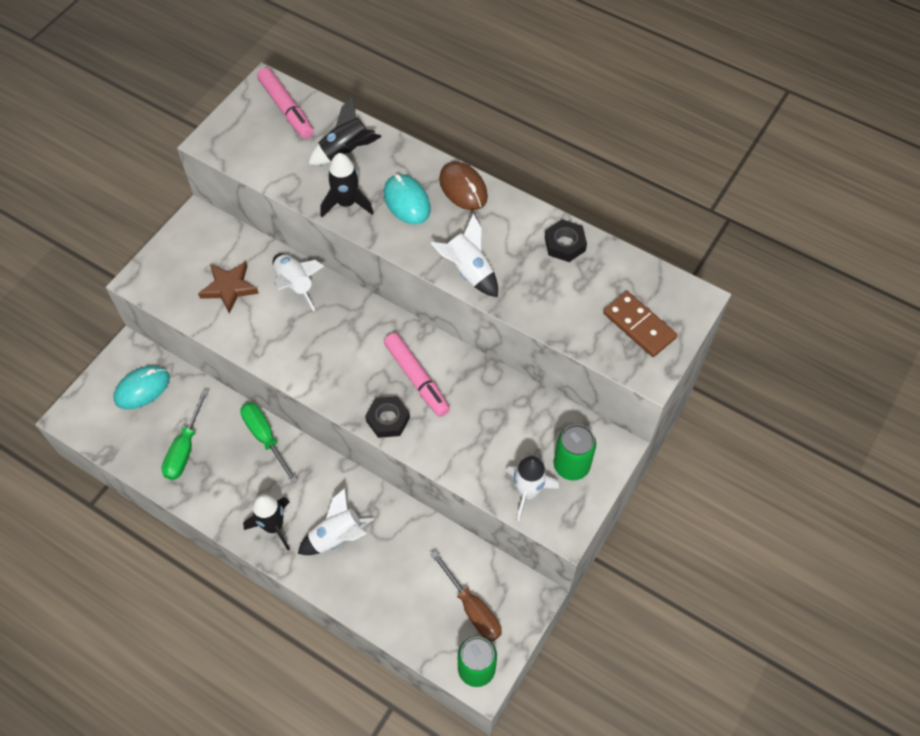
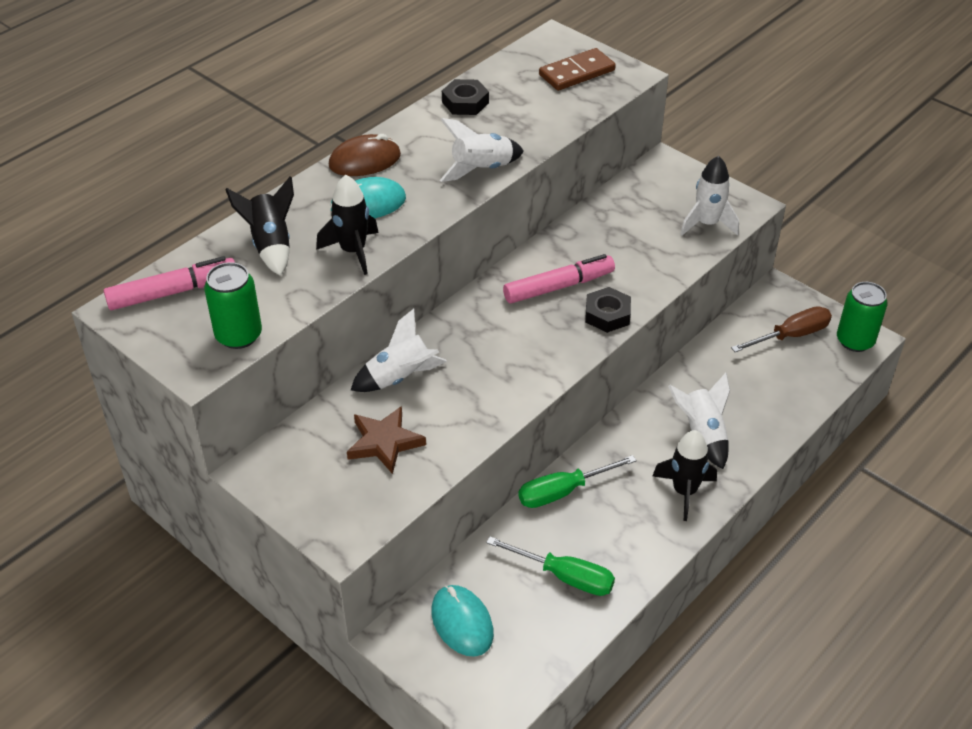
camera: 80 degrees left, 15 degrees down
green can [554,424,596,480] -> green can moved to [204,262,262,349]

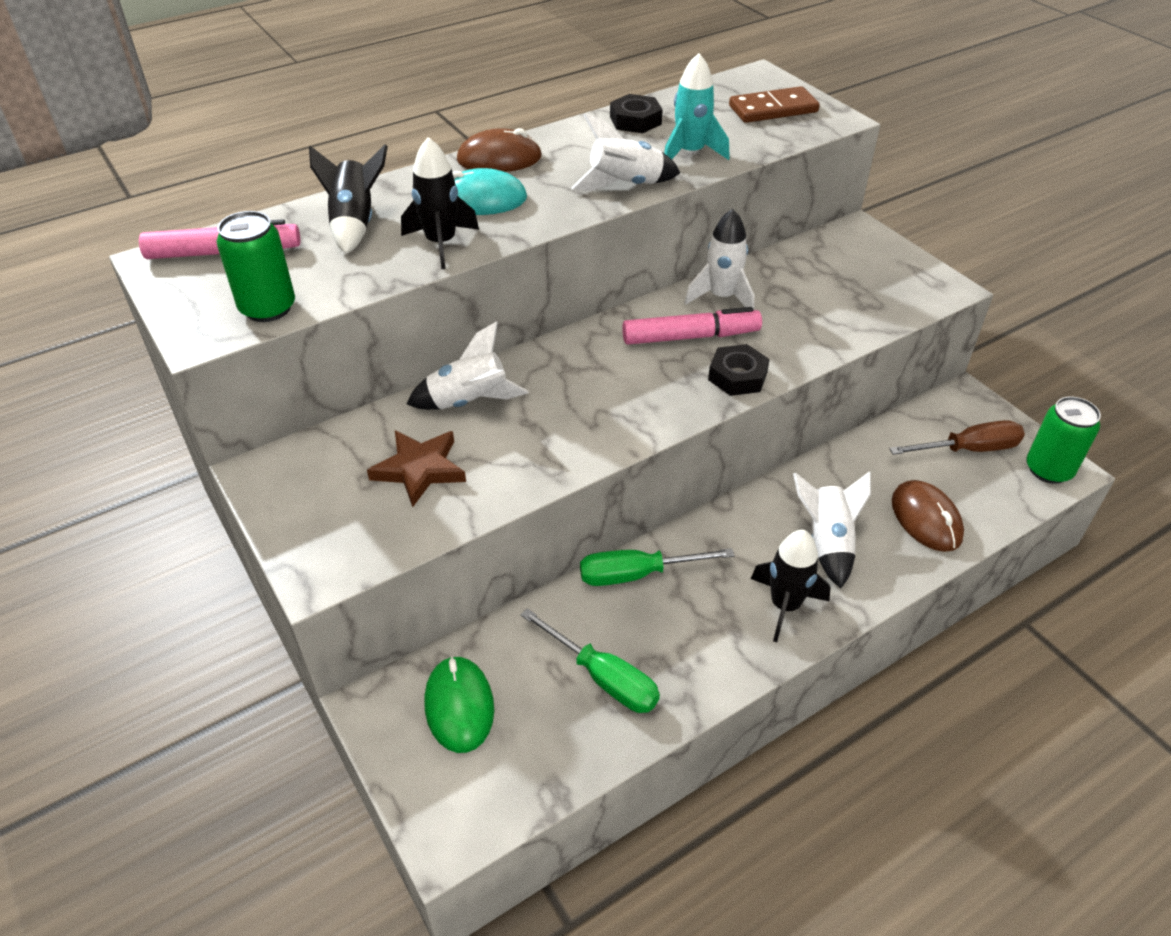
camera: 15 degrees right, 0 degrees up
turquoise mouse [431,585,494,657] -> green mouse [424,656,494,753]
white rocket [680,156,739,236] -> white rocket moved to [684,209,754,310]
none -> turquoise rocket [664,53,730,160]
none -> brown mouse [892,480,964,552]

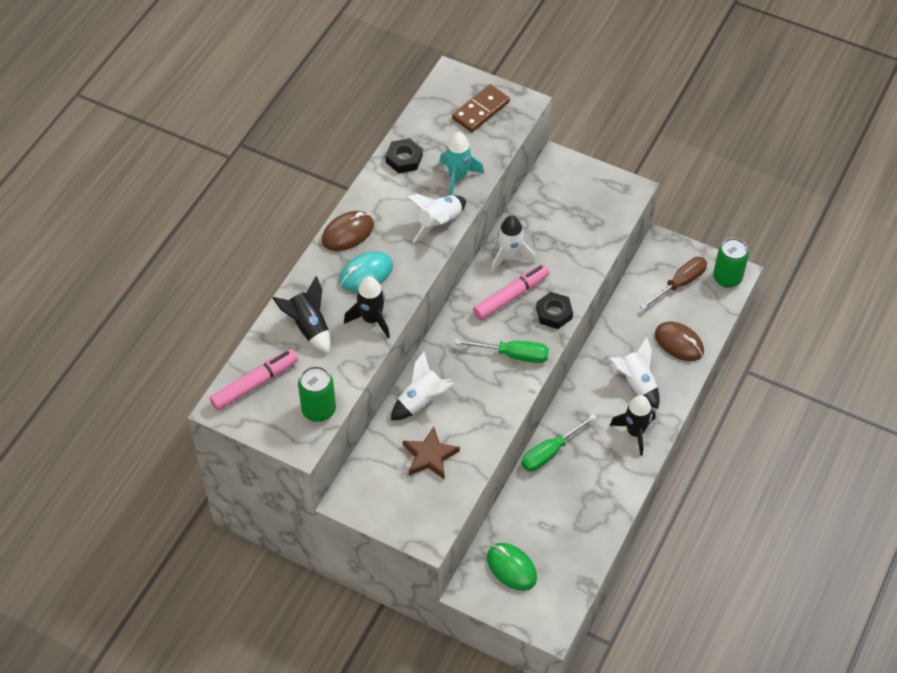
camera: 30 degrees left, 10 degrees up
green screwdriver [521,608,660,713] -> green screwdriver moved to [454,339,549,363]

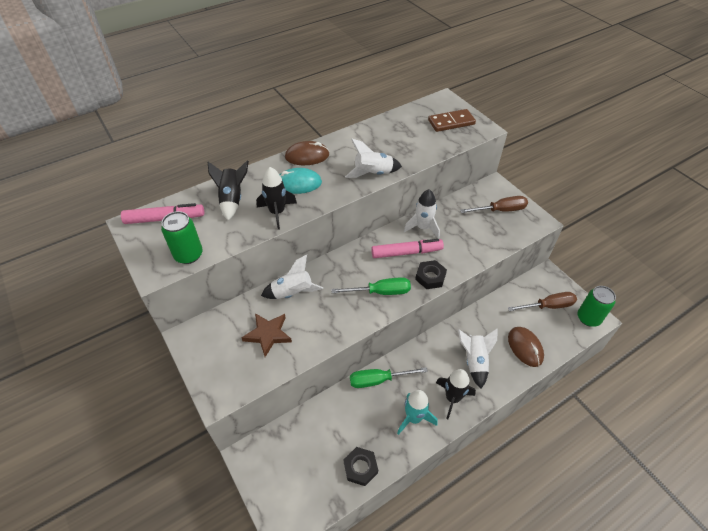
camera: 30 degrees right, 5 degrees down
black nut [385,138,423,173] -> black nut moved to [344,447,378,486]
turquoise rocket [439,132,484,195] -> turquoise rocket moved to [397,390,437,435]
green screwdriver [454,339,549,363] -> green screwdriver turned 45 degrees counterclockwise [331,277,411,295]
green mouse [487,543,537,591] -> none
none -> brown screwdriver [460,196,528,213]

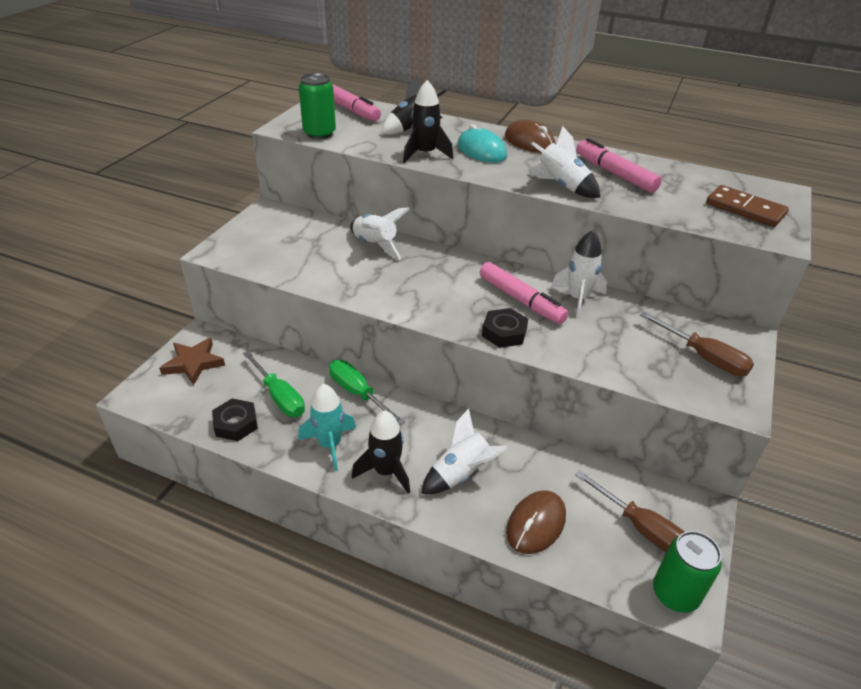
camera: 55 degrees right, 10 degrees down
brown star [241,313,292,357] -> brown star moved to [159,338,225,385]
green screwdriver [331,277,411,295] -> green screwdriver moved to [243,351,305,417]
none -> pink marker [576,138,662,193]

